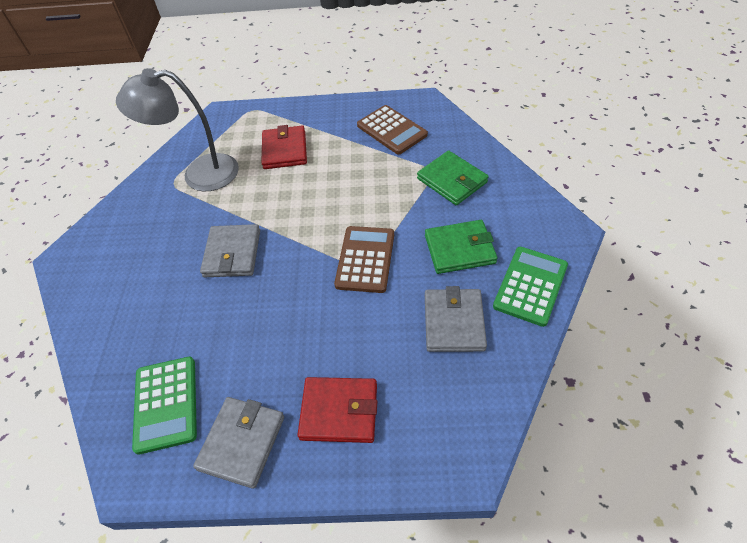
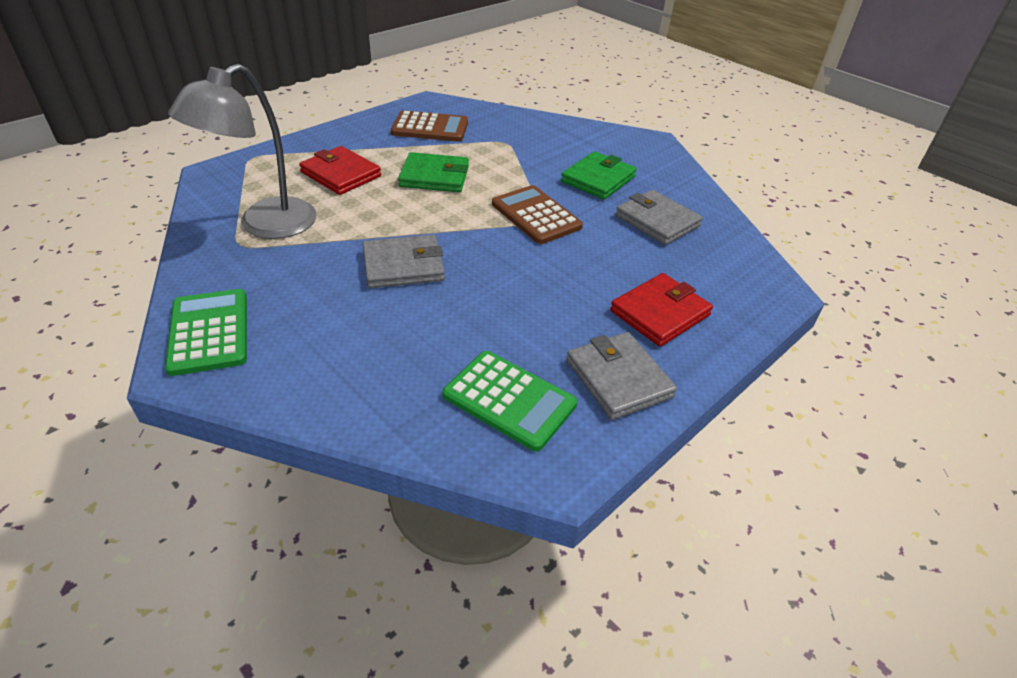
camera: 50 degrees left, 10 degrees down
grey wallet [200,224,260,277] -> grey wallet turned 60 degrees counterclockwise [363,235,445,288]
green wallet [417,150,489,205] -> green wallet moved to [398,152,469,192]
green calculator [493,247,568,327] -> green calculator moved to [165,289,247,376]

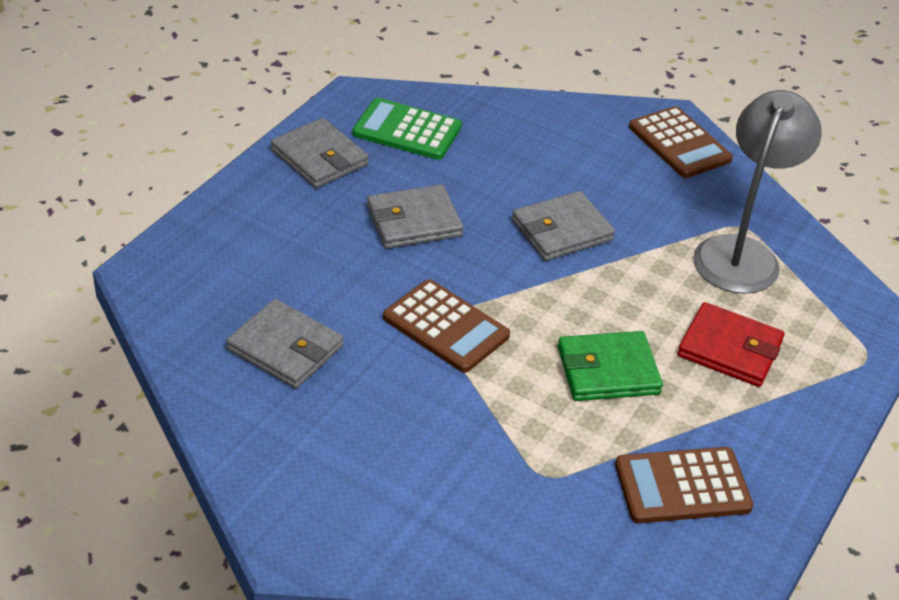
camera: 165 degrees right, 0 degrees up
green calculator [165,289,247,376] -> brown calculator [629,106,733,178]
green wallet [561,151,637,199] -> none
red wallet [610,273,713,347] -> none
none -> grey wallet [367,184,463,249]

